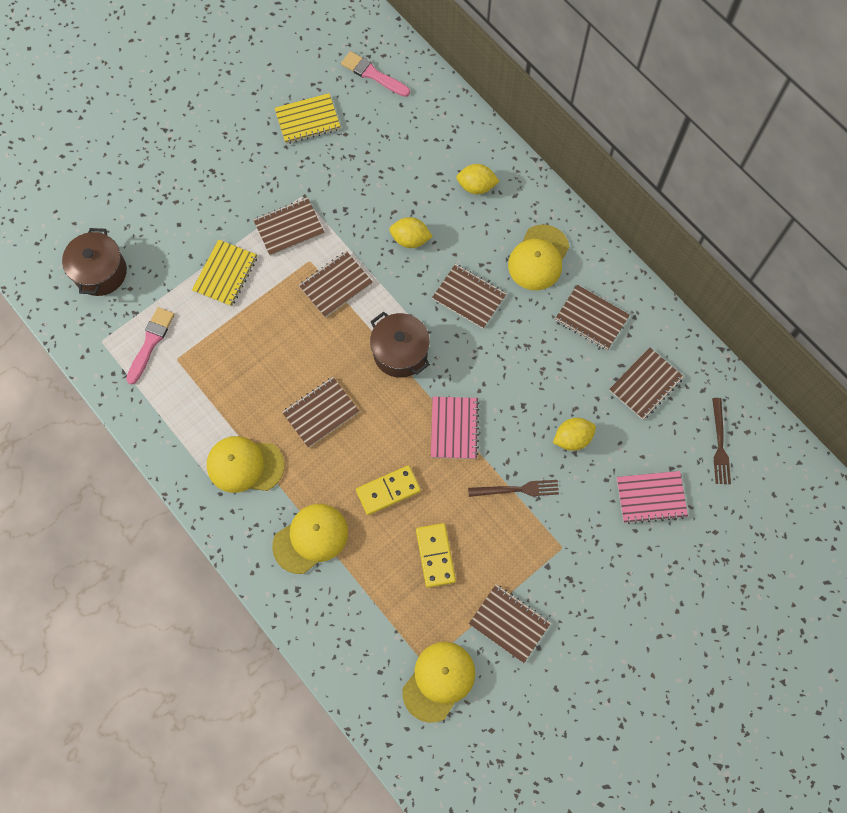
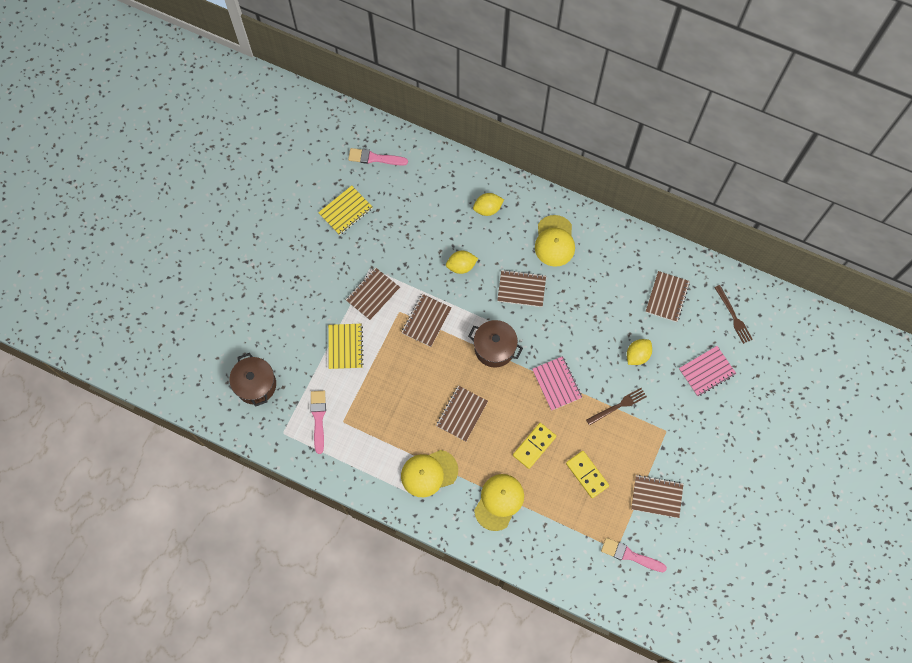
camera: 25 degrees left, 0 degrees up
yellow cap [402,642,475,723] -> pink brush [601,538,667,572]
brown notebook [555,285,630,350] -> none

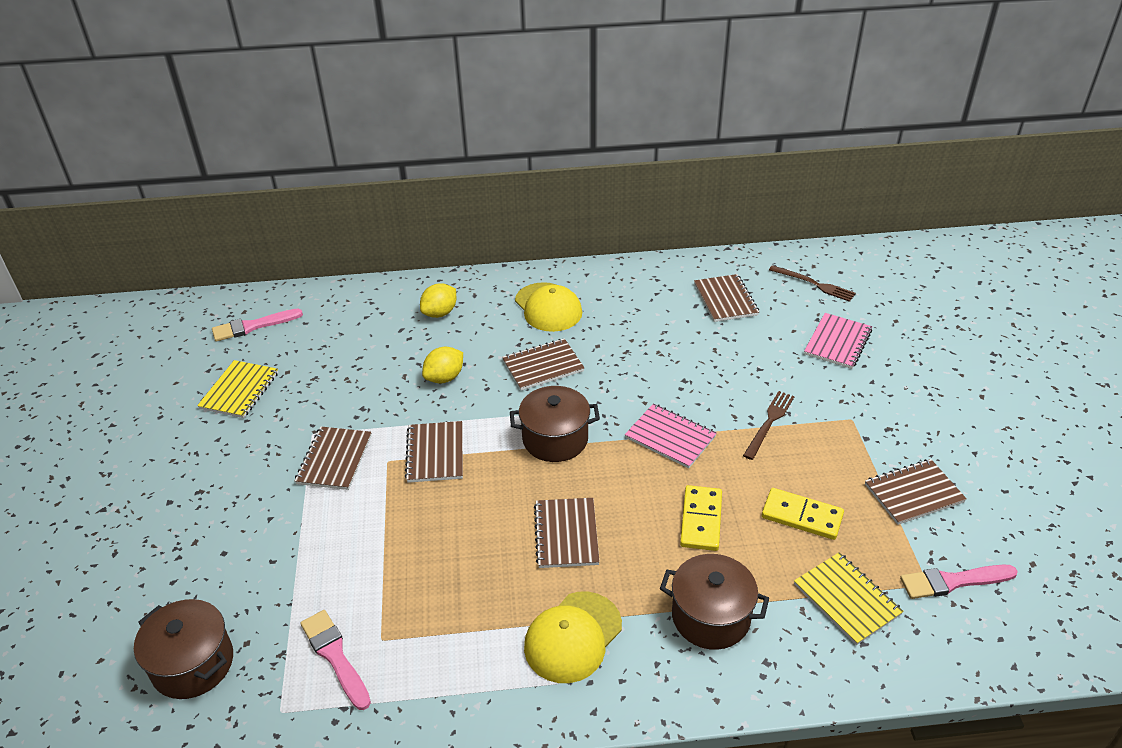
camera: 30 degrees left, 30 degrees down
yellow notebook [328,324,364,369] -> yellow notebook moved to [794,552,904,645]
yellow cap [474,474,524,531] -> brown pot [660,554,769,650]
yellow lemon [627,339,652,365] -> none

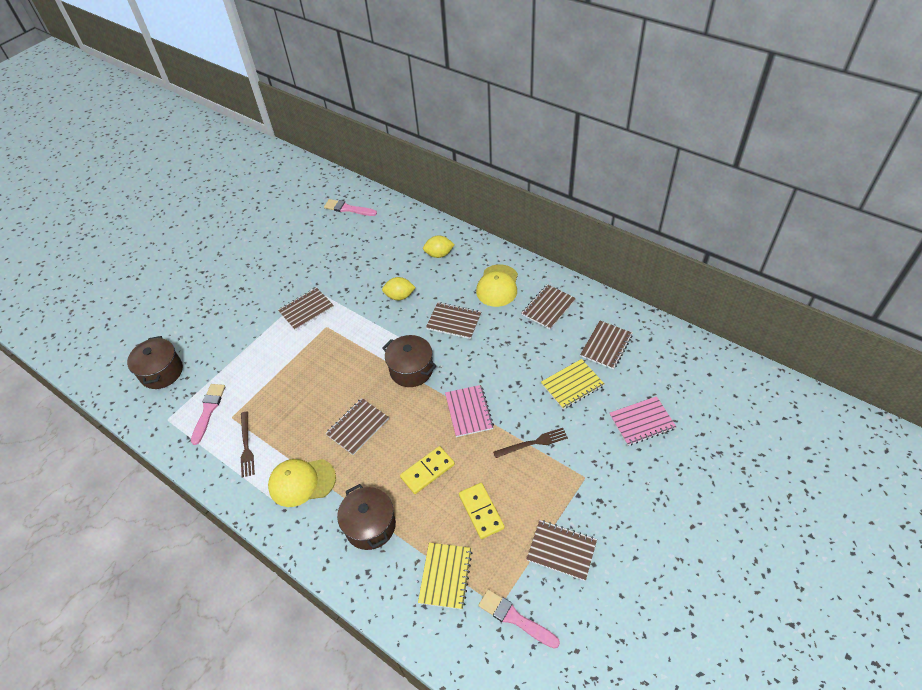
camera: 45 degrees right, 10 degrees up
yellow notebook [197,360,278,418] -> yellow notebook moved to [541,359,604,409]
brown notebook [405,421,463,483] -> brown notebook moved to [522,284,576,329]
brown fork [769,265,856,302] -> brown fork moved to [241,412,255,477]

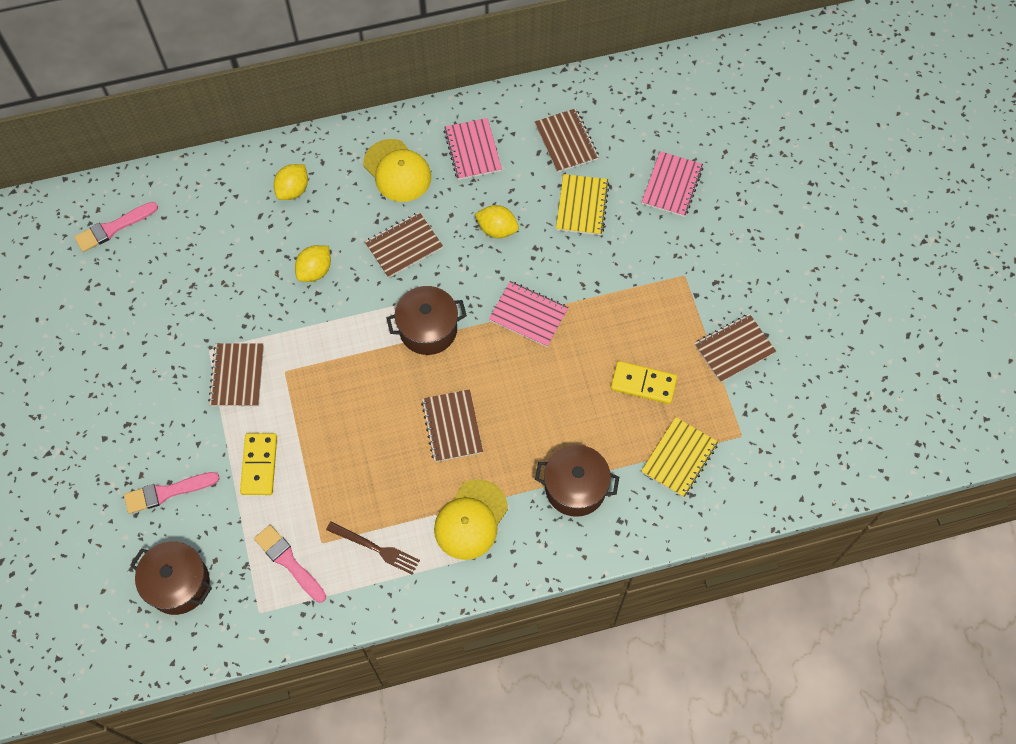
camera: 55 degrees left, 15 degrees up
yellow domino [400,446,455,494] -> yellow domino moved to [240,433,277,495]
yellow notebook [418,543,473,610] -> yellow notebook turned 75 degrees clockwise [641,417,719,498]
pink brush [478,589,560,649] -> pink brush moved to [124,472,220,514]
brown fork [493,428,568,458] -> none
brown notebook [522,284,576,329] -> pink notebook [444,118,502,180]
none -> yellow lemon [475,205,519,238]

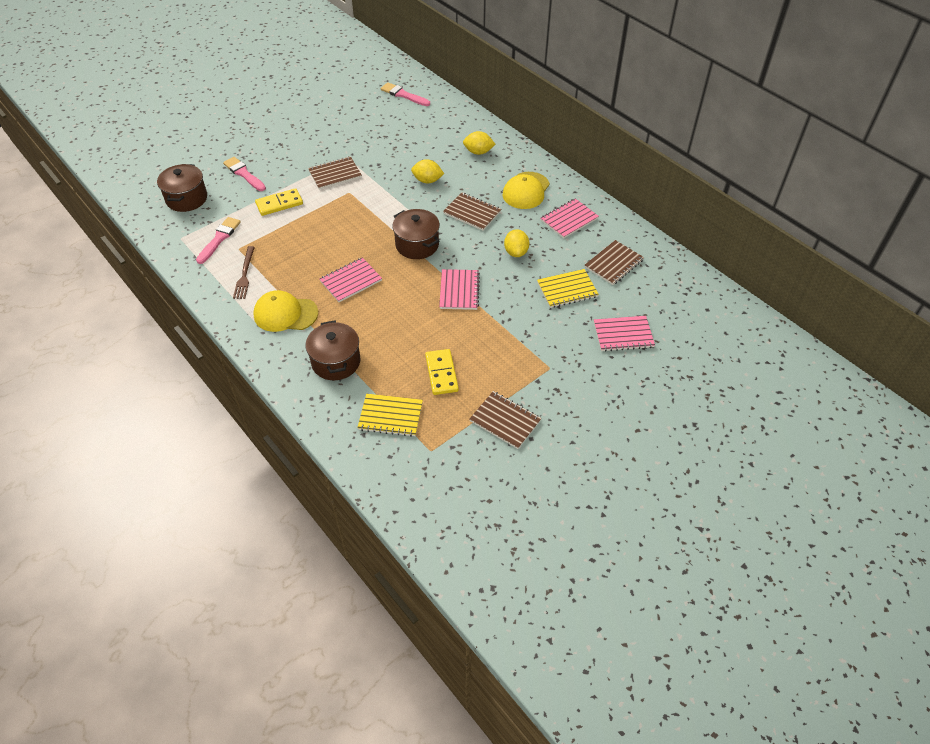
camera: 65 degrees right, 15 degrees down
brown notebook [421,389,483,462] -> pink notebook [320,257,382,302]

